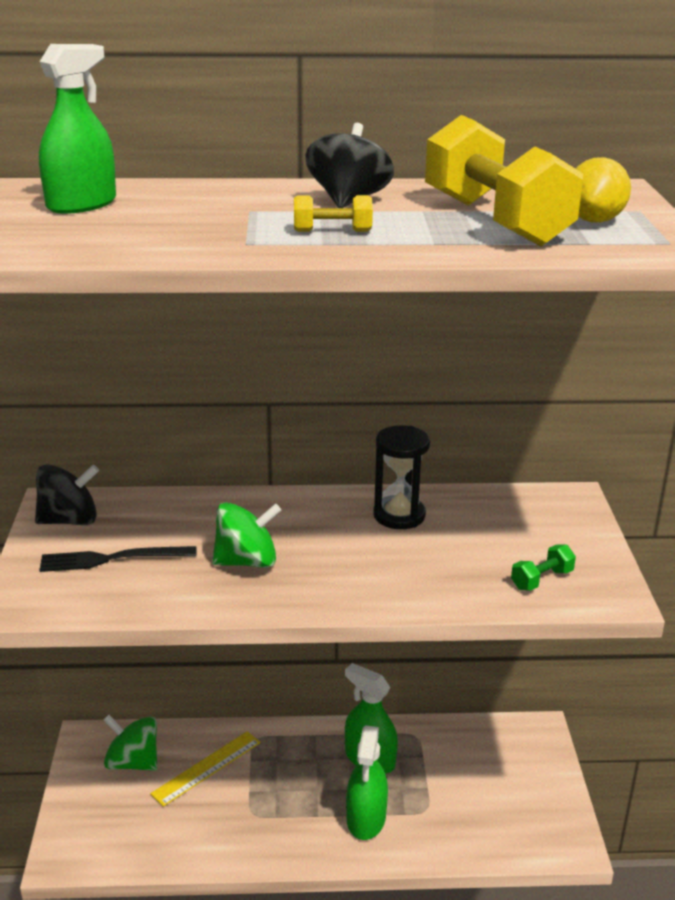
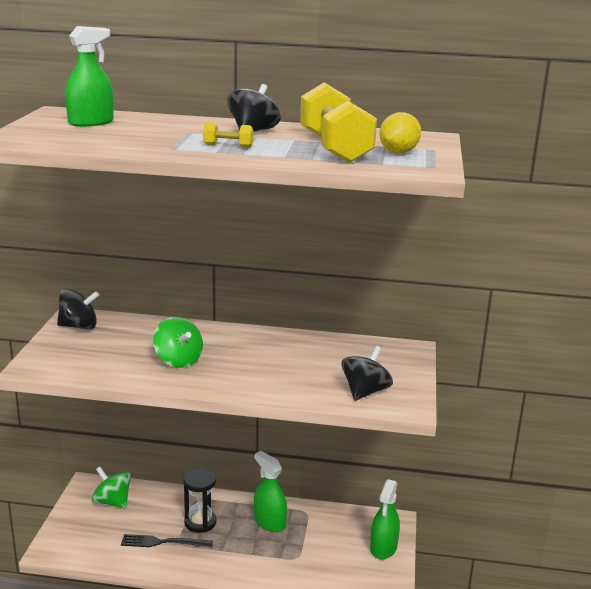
camera: 10 degrees right, 5 degrees down
black fork [39,546,197,572] -> black fork moved to [121,534,213,547]
yellow ruler [150,731,261,807] -> none
green spinning top [212,502,282,568] -> green spinning top turned 60 degrees clockwise [153,317,203,368]
green spray bottle [346,725,388,840] -> green spray bottle moved to [370,479,400,560]
black hourglass [373,425,430,529] -> black hourglass moved to [183,468,216,533]
green dumbbell [511,545,576,591] -> black spinning top [341,346,393,401]

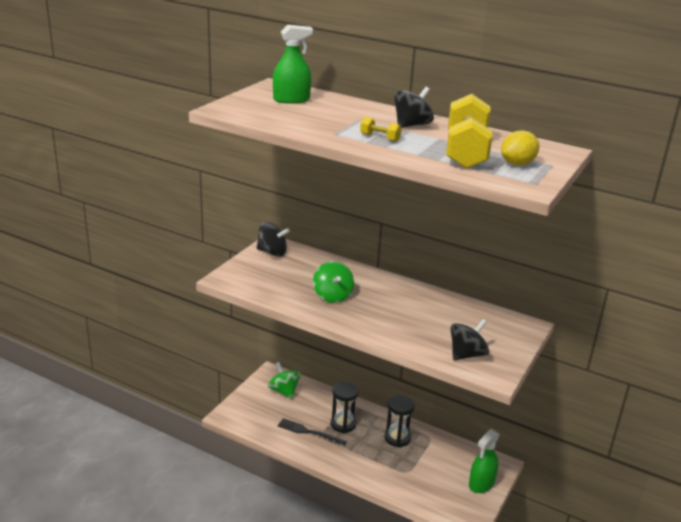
camera: 20 degrees right, 5 degrees up
green spray bottle [254,451,287,532] -> black hourglass [384,395,415,447]

